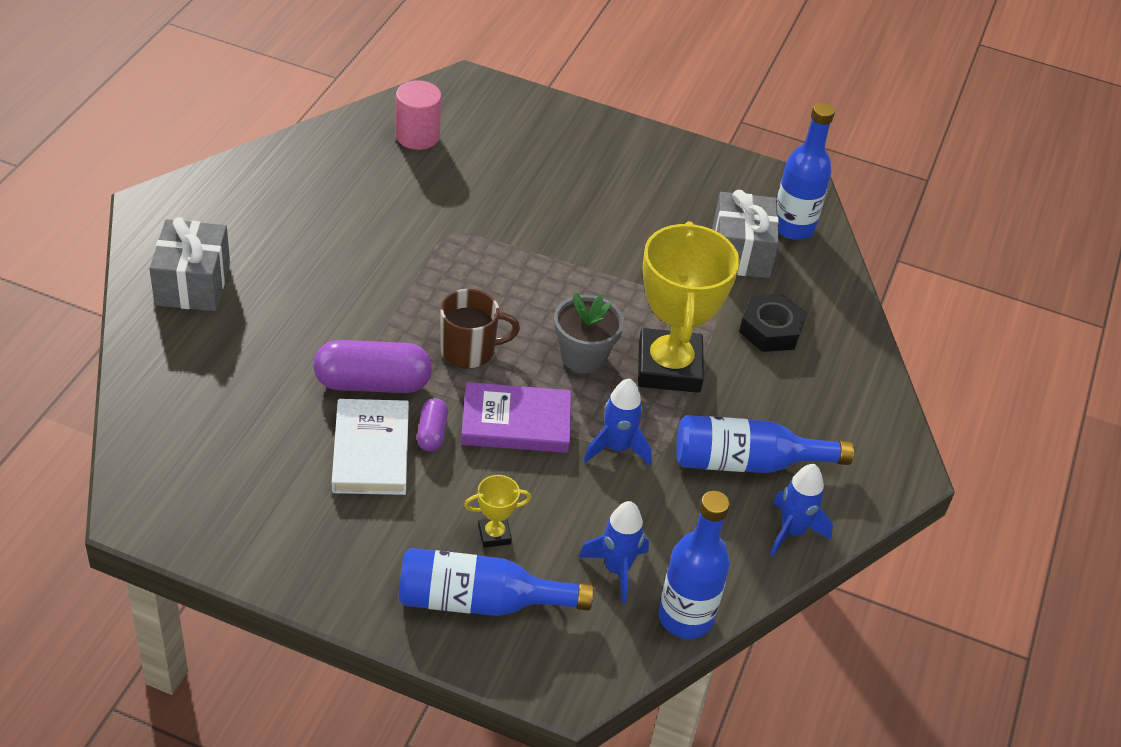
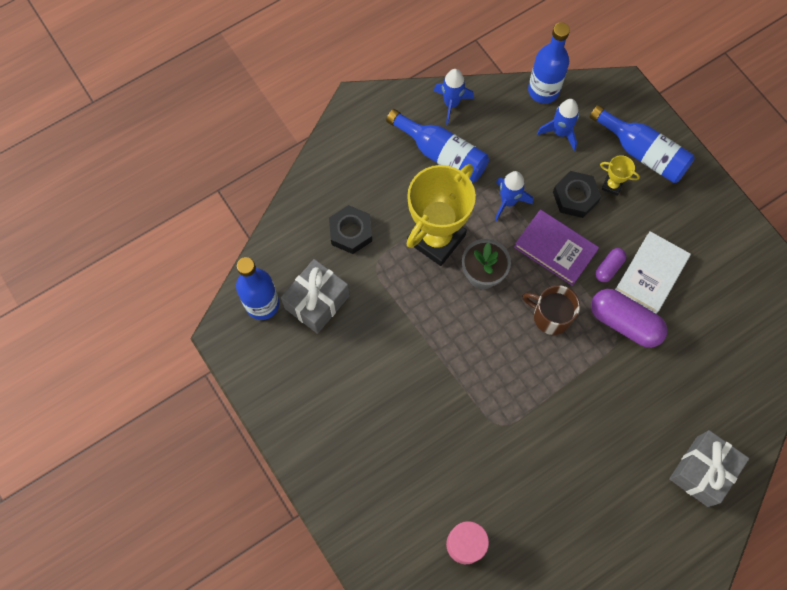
camera: 140 degrees left, 25 degrees up
none -> black nut [553,171,601,218]

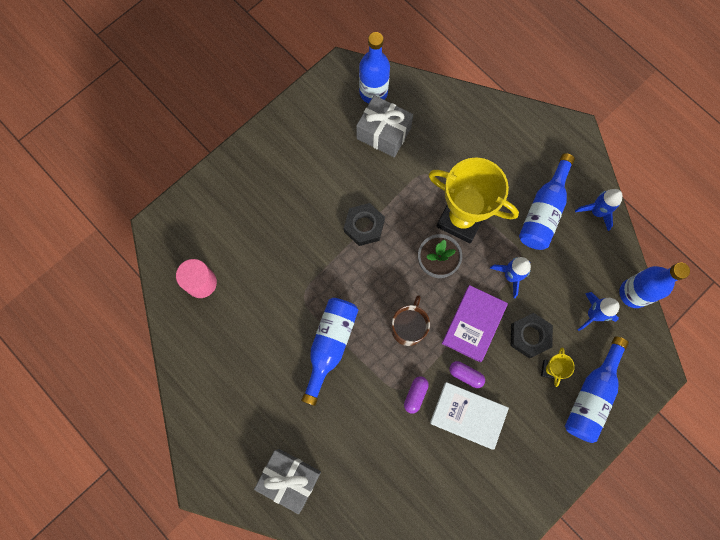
camera: 80 degrees right, 5 degrees up
black nut [329,205,372,254] -> black nut moved to [344,203,385,246]
purple capsule [591,289,667,348] -> purple capsule [404,376,429,414], size x0.52
none -> blue bottle [301,298,358,406]

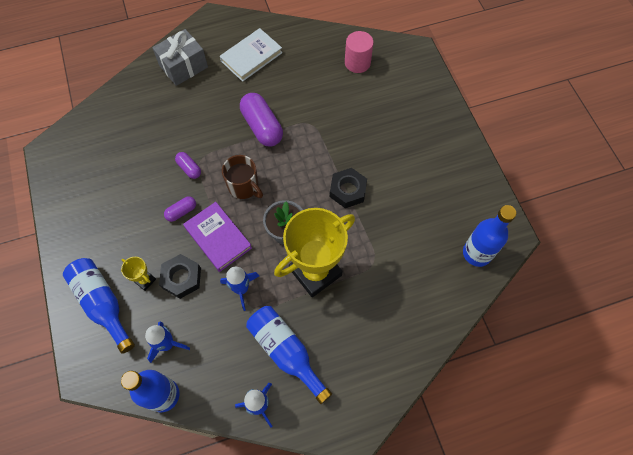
camera: 115 degrees right, 10 degrees down
blue bottle [301,298,358,406] -> purple capsule [240,93,283,147]
grey gift [356,95,413,157] -> none
white book [430,382,509,450] -> white book moved to [220,28,282,82]

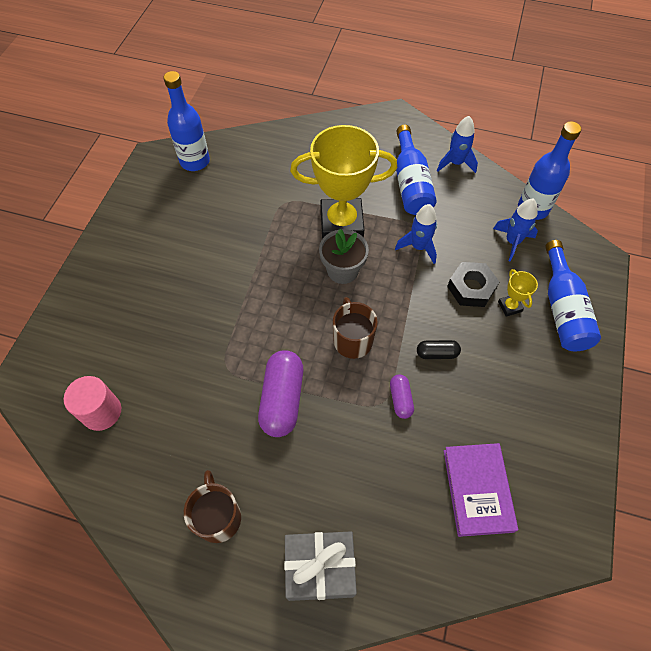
camera: 145 degrees left, 5 degrees down
purple capsule [164,196,196,222] -> black capsule [417,340,461,359]
purple book [183,202,252,272] -> purple book moved to [444,443,518,537]
white book [220,28,282,82] -> brown mug [184,470,241,543]
black nut [330,168,367,208] -> none

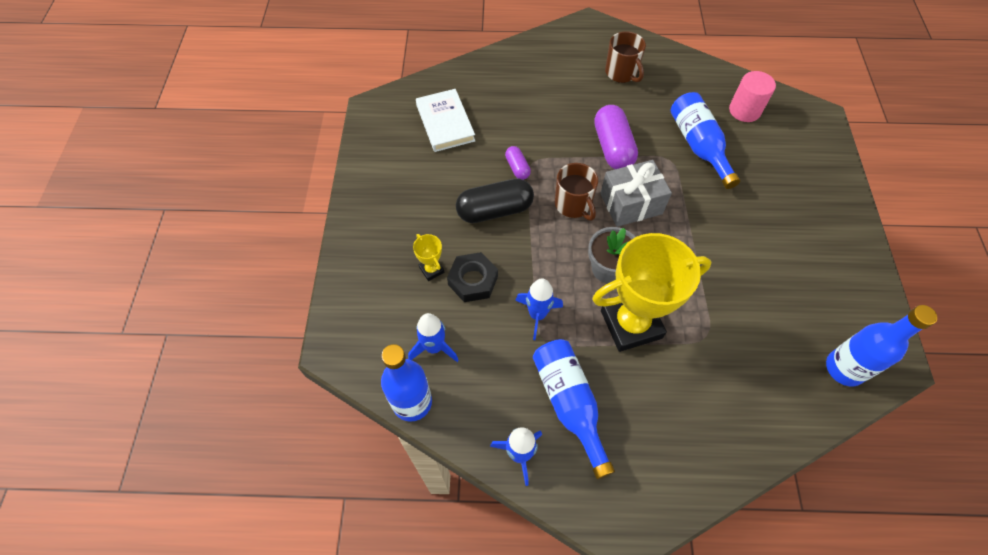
camera: 165 degrees right, 0 degrees up
grey gift [284,532,357,601] -> grey gift moved to [600,160,672,227]
black capsule [417,340,461,359] -> black capsule [456,178,534,223], size x1.93
purple book [444,443,518,537] -> white book [416,89,475,152]
blue bottle [545,240,601,351] -> blue bottle moved to [671,92,740,189]

